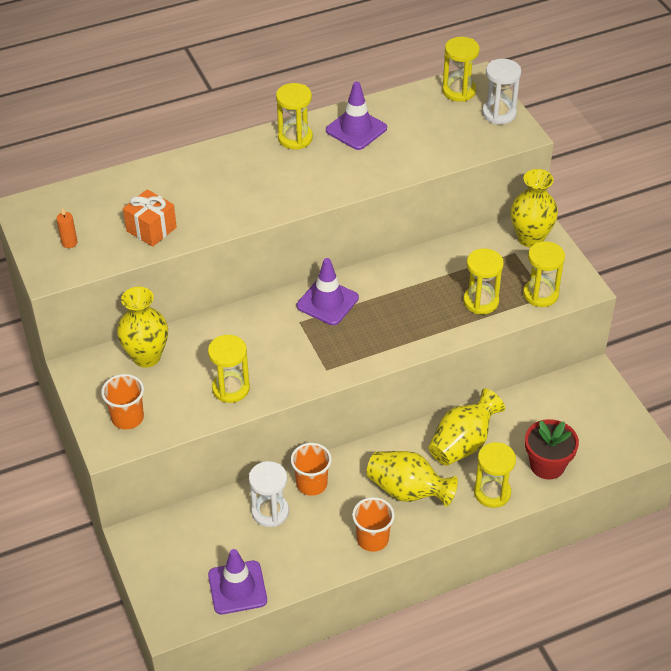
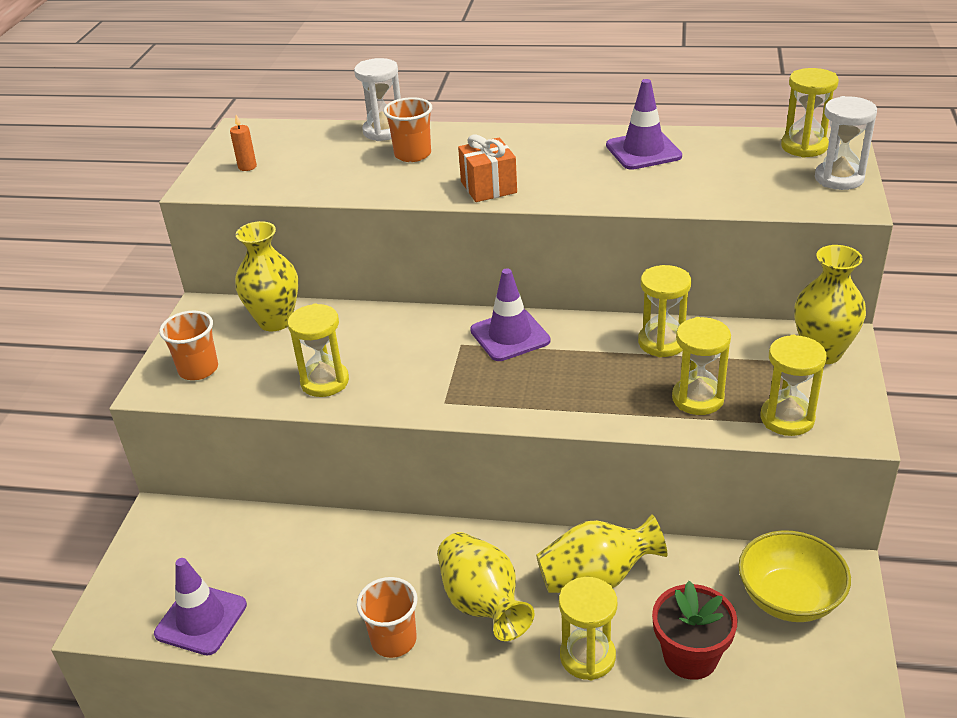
camera: 35 degrees right, 10 degrees down
orange gift [123,189,177,247] -> orange gift moved to [458,135,517,202]
white hourglass [249,461,289,527] -> white hourglass moved to [354,58,401,141]
yellow hourglass [276,83,313,149] -> yellow hourglass moved to [638,265,691,357]
orange cup [291,443,332,496] -> orange cup moved to [384,97,432,162]
none -> yellow bowl [738,530,851,622]

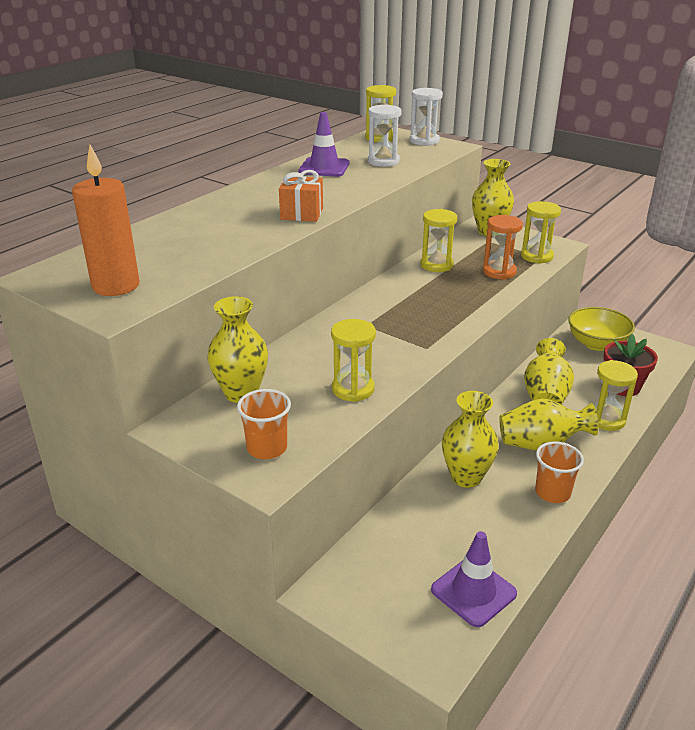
camera: 65 degrees left, 5 degrees down
orange candle [230,115,257,171] -> orange candle [72,145,139,296], size x2.43
white hourglass [354,58,401,141] -> white hourglass moved to [368,104,401,167]
orange cup [384,97,432,162] -> none
purple traffic cone [470,268,551,361] -> none
yellow hourglass [672,317,731,415] -> orange hourglass [483,215,523,280]
none -> yellow vase [442,391,499,488]

